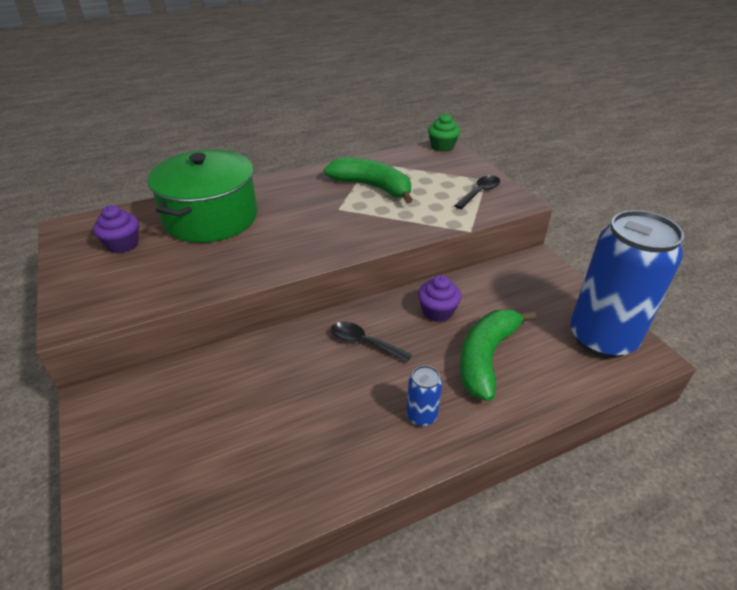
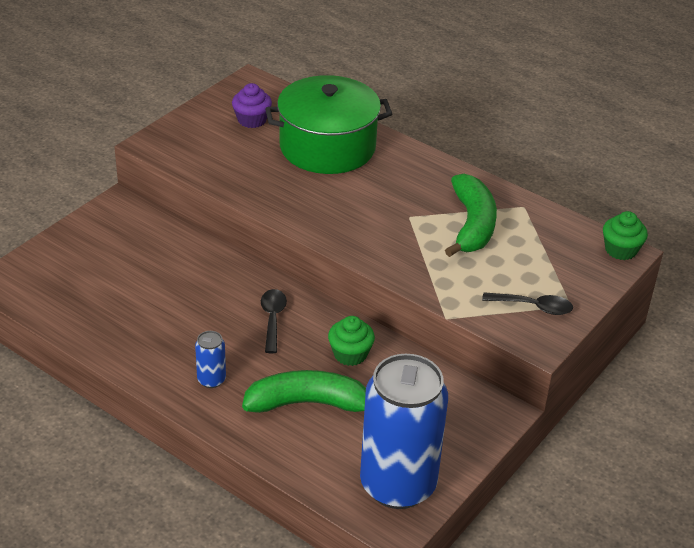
camera: 60 degrees right, 0 degrees up
purple cupcake [418,275,461,322] -> green cupcake [328,316,375,366]

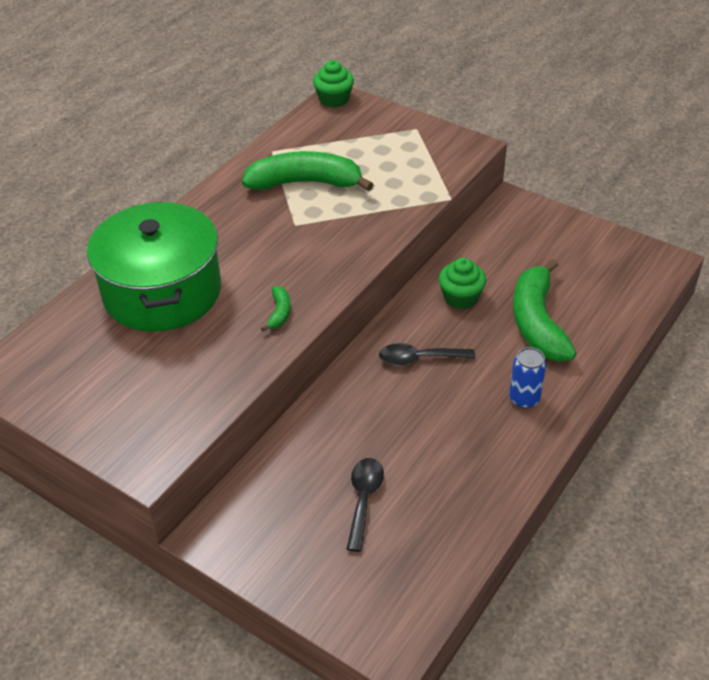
camera: 90 degrees left, 5 degrees up
purple cupcake [232,83,272,128] -> none
blue can [360,354,448,509] -> none
black spoon [482,292,573,315] -> black spoon moved to [347,458,384,552]
none -> green banana [261,286,291,332]

